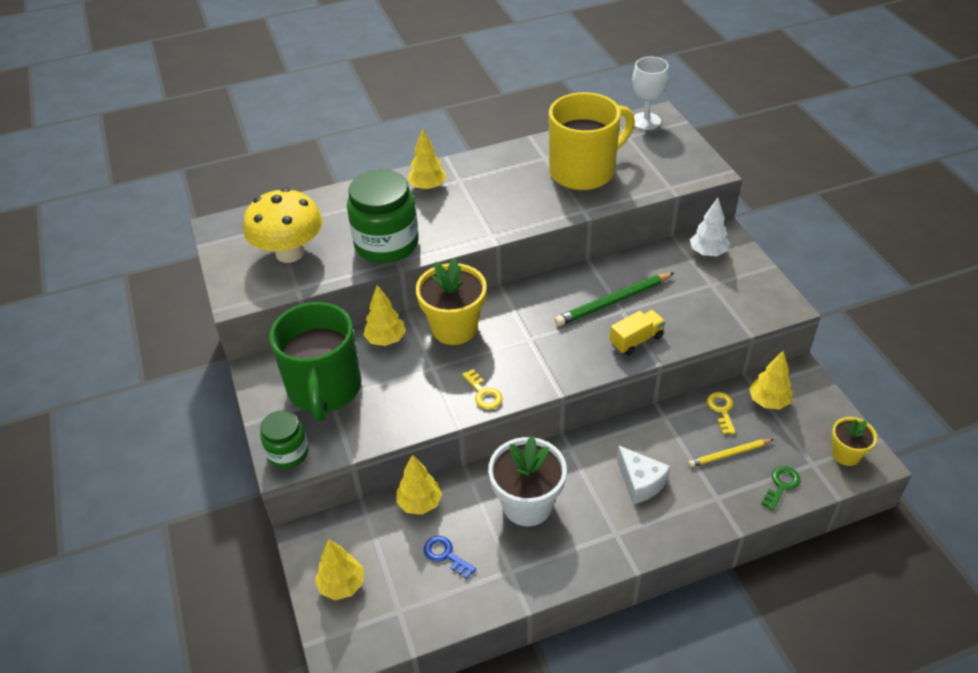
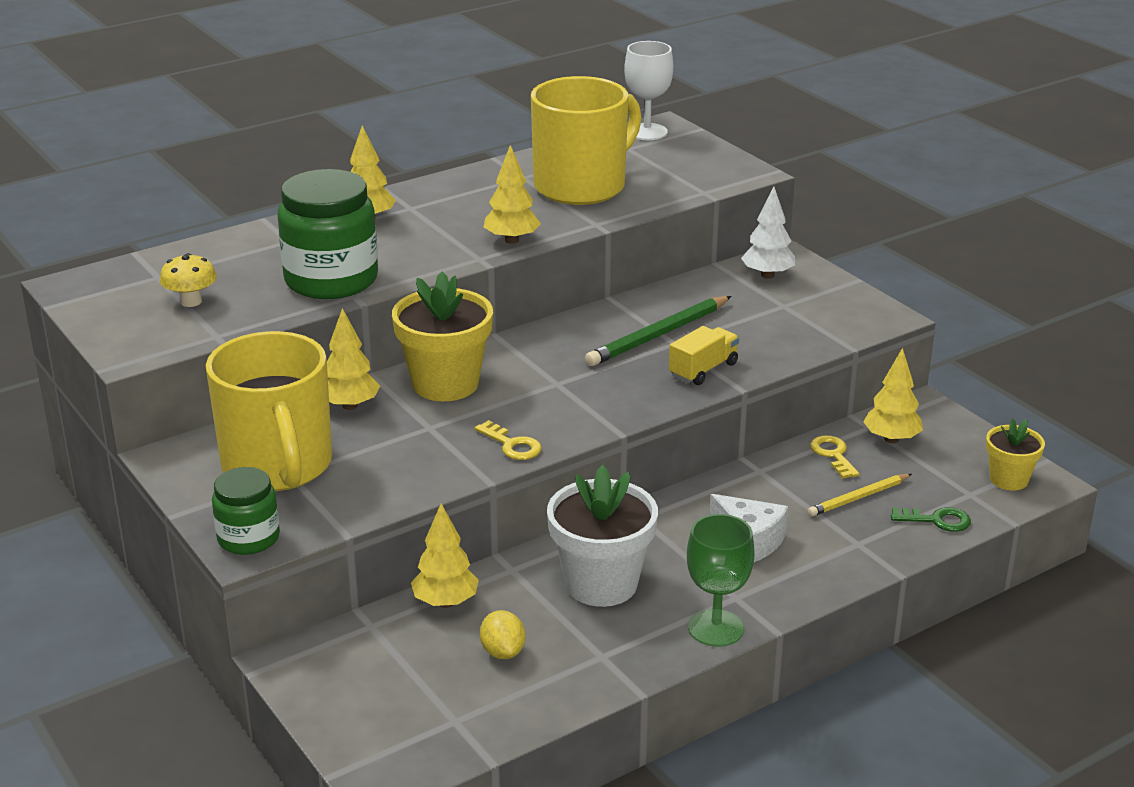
camera: 15 degrees left, 15 degrees down
yellow mushroom [243,188,322,263] -> yellow mushroom [160,253,217,307], size x0.50
green mug [269,302,361,422] -> yellow mug [206,331,332,491]
yellow tree [315,539,364,600] -> yellow tree moved to [484,145,541,244]
blue key [424,536,476,579] -> yellow lemon [480,610,526,659]
green key [761,466,800,511] -> green key turned 75 degrees clockwise [891,507,971,532]
none -> green goblet [687,514,754,647]

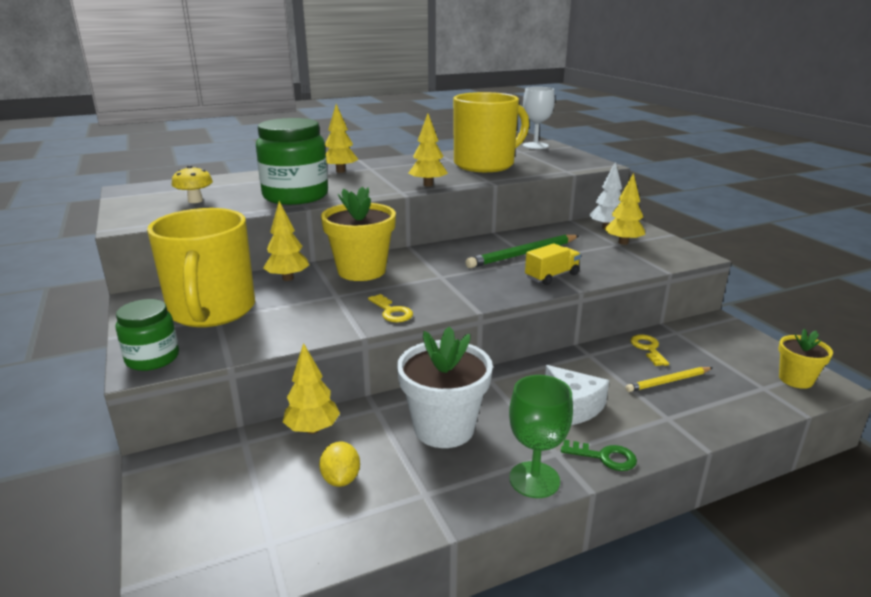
camera: 10 degrees right, 5 degrees down
yellow tree [863,348,923,443] -> yellow tree moved to [605,173,645,245]
green key [891,507,971,532] -> green key moved to [561,440,637,471]

